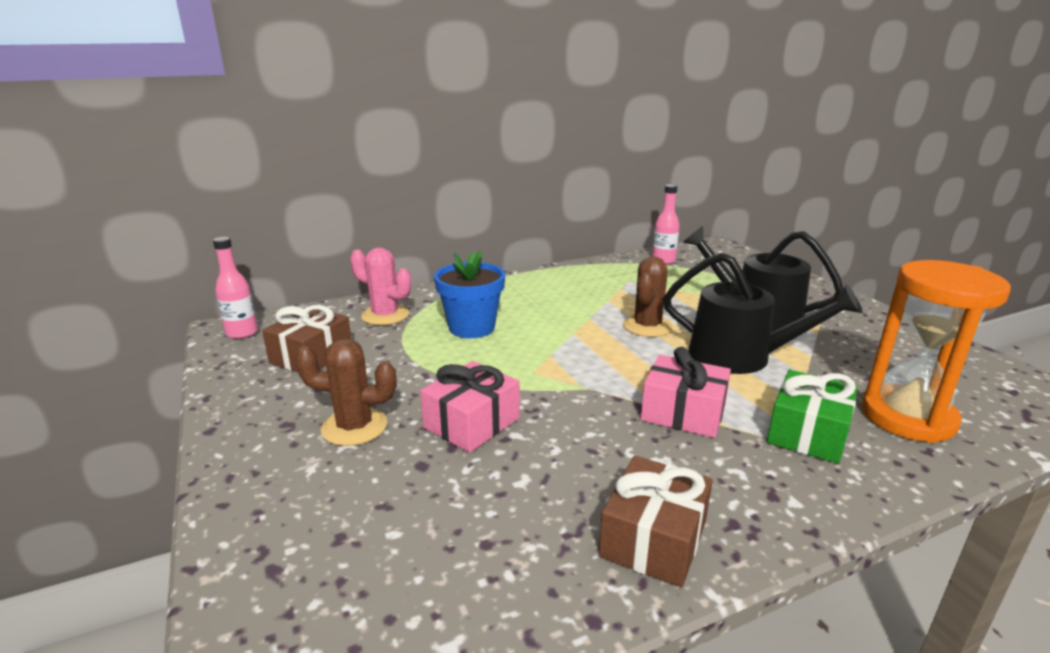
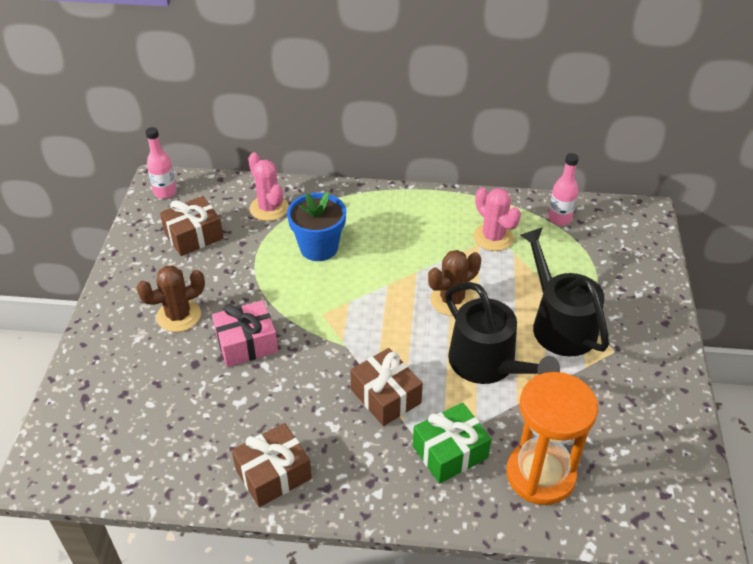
camera: 30 degrees right, 20 degrees up
brown cactus [295,339,397,446] -> brown cactus turned 60 degrees counterclockwise [137,266,205,332]
pink gift [641,347,731,438] -> brown gift [350,348,423,426]
none -> pink cactus [473,187,521,251]

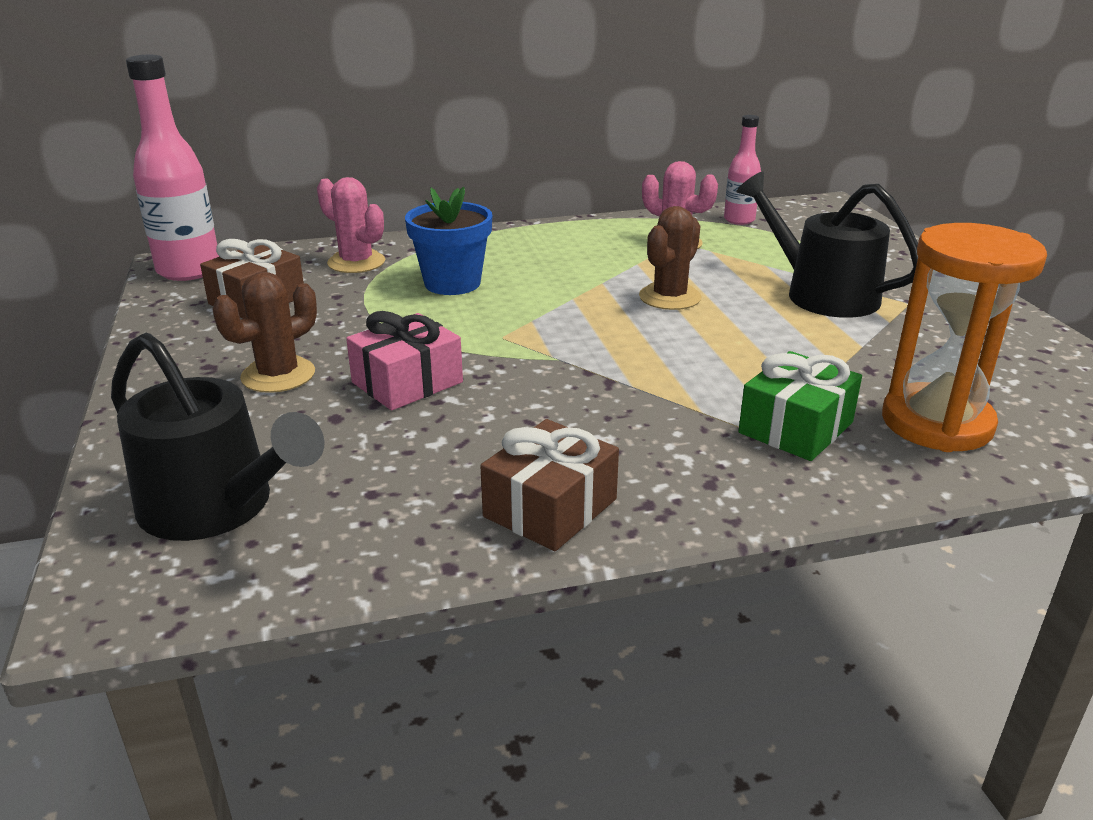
camera: 20 degrees left, 15 degrees down
pink bottle [145,127,177,199] -> pink bottle [126,55,220,281], size x1.76
brown gift [350,348,423,426] -> none
black watering can [445,282,560,384] -> black watering can moved to [111,333,324,541]

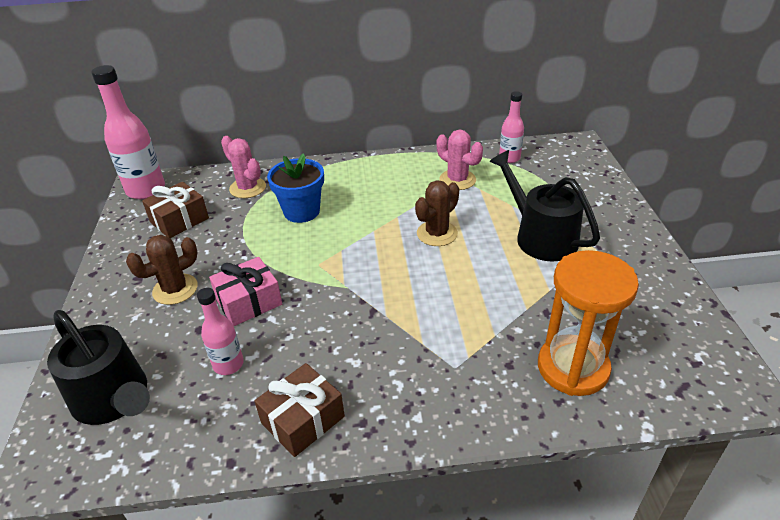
camera: 10 degrees right, 10 degrees up
green gift [738,351,862,461] -> none
none -> pink bottle [197,288,244,375]

